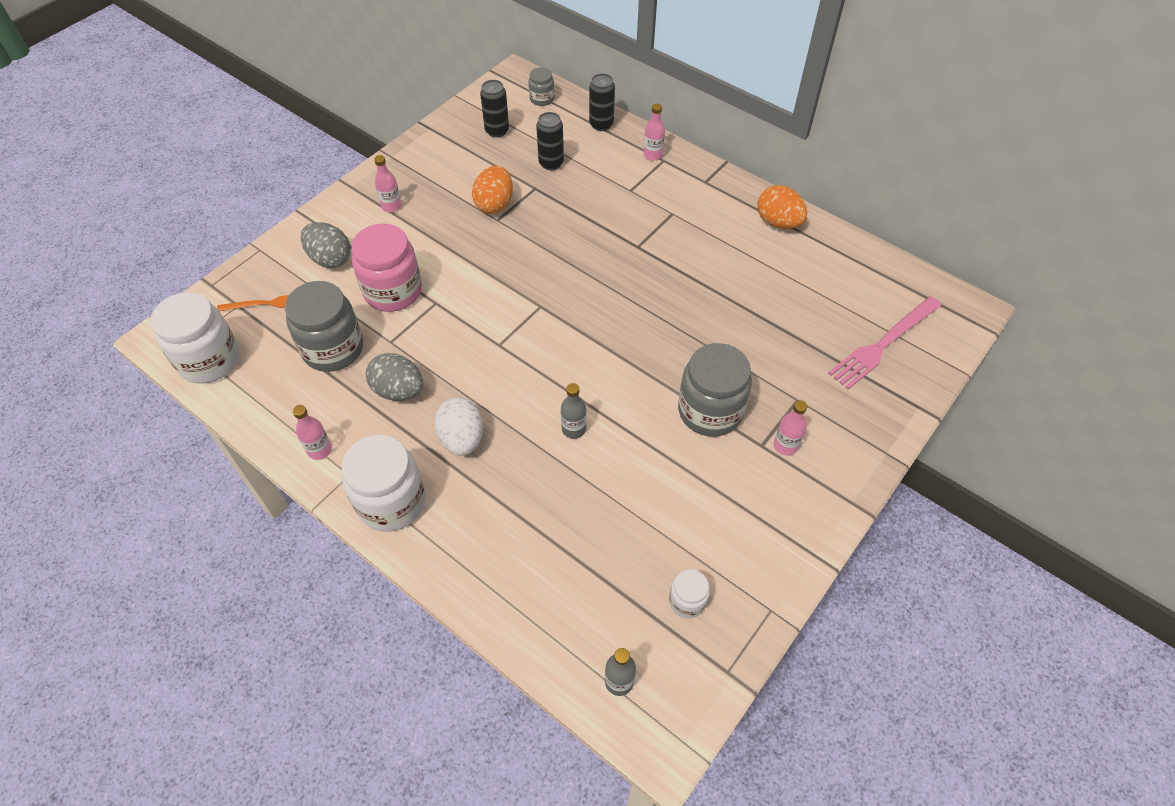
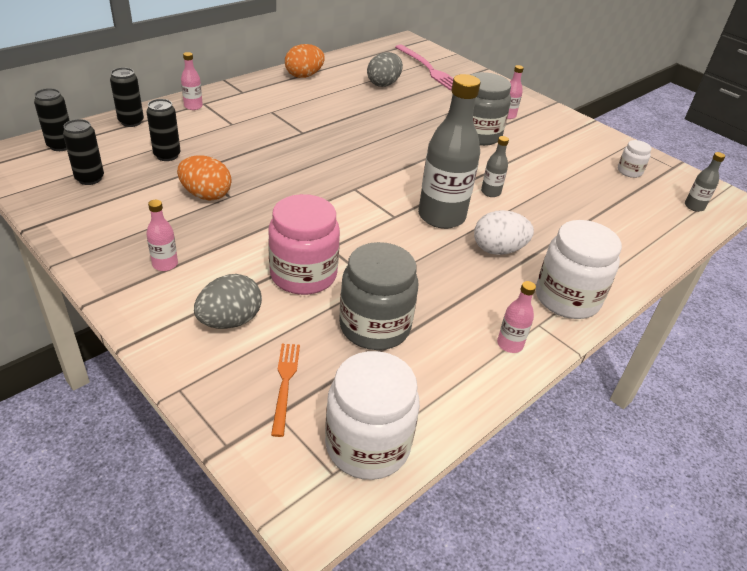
camera: 85 degrees left, 15 degrees down
grey egg [366,353,423,401] -> grey egg moved to [367,52,403,87]
grey jar [528,67,554,106] -> black can [34,88,70,151]
none -> grey bottle [418,74,481,229]

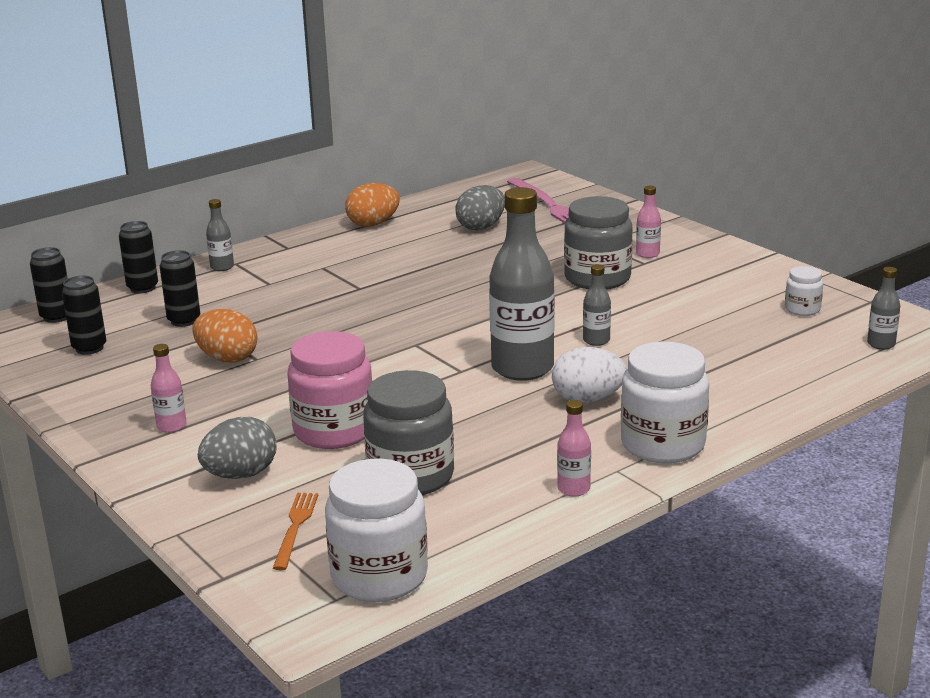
camera: 10 degrees right, 15 degrees down
pink bottle [181,52,203,110] -> grey bottle [206,199,234,271]

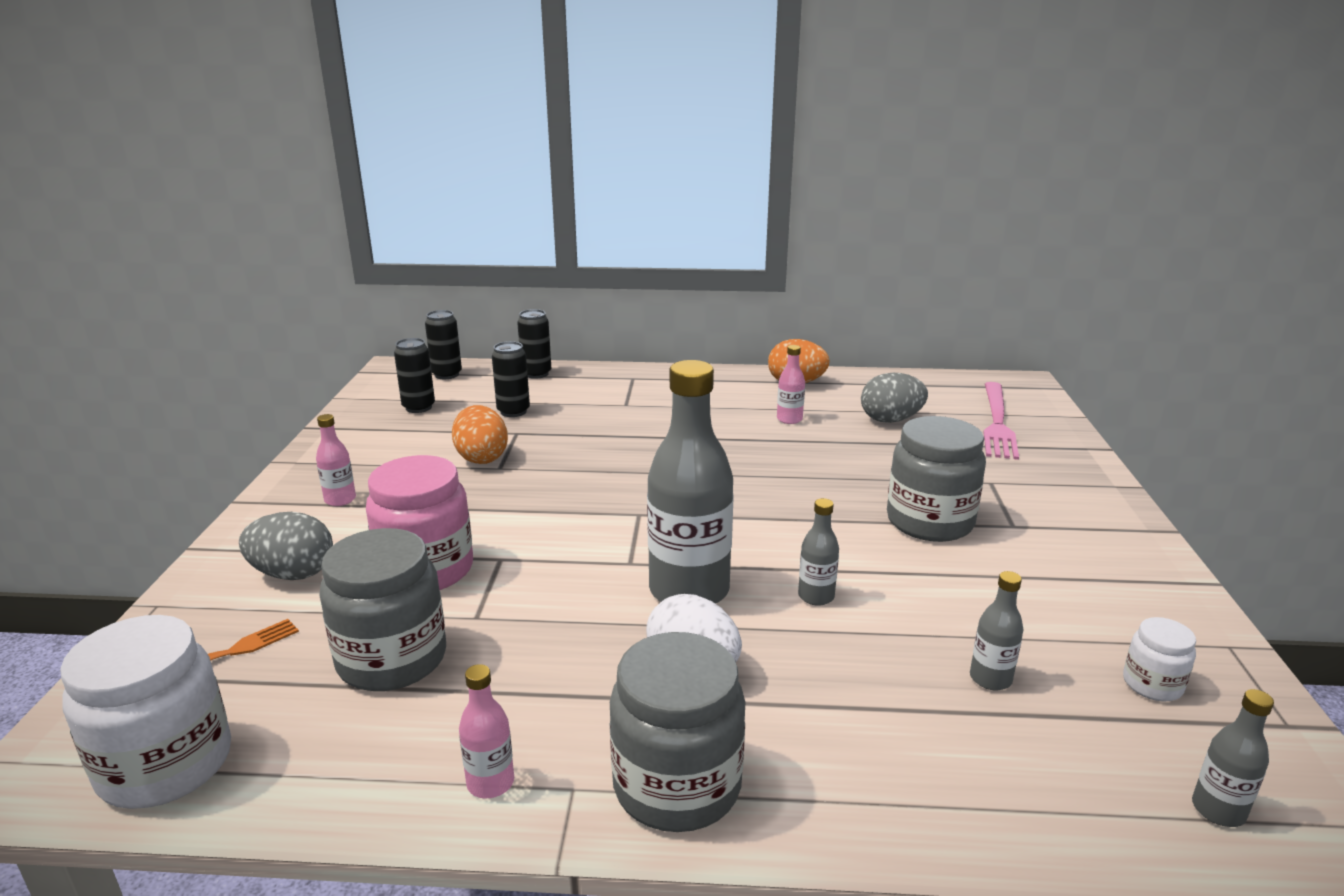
camera: 40 degrees right, 0 degrees up
grey bottle [206,199,234,271] -> grey bottle moved to [970,571,1024,690]
white jar [621,342,709,463] -> grey jar [610,632,745,832]
pink bottle [636,186,661,258] -> pink bottle moved to [777,345,805,424]

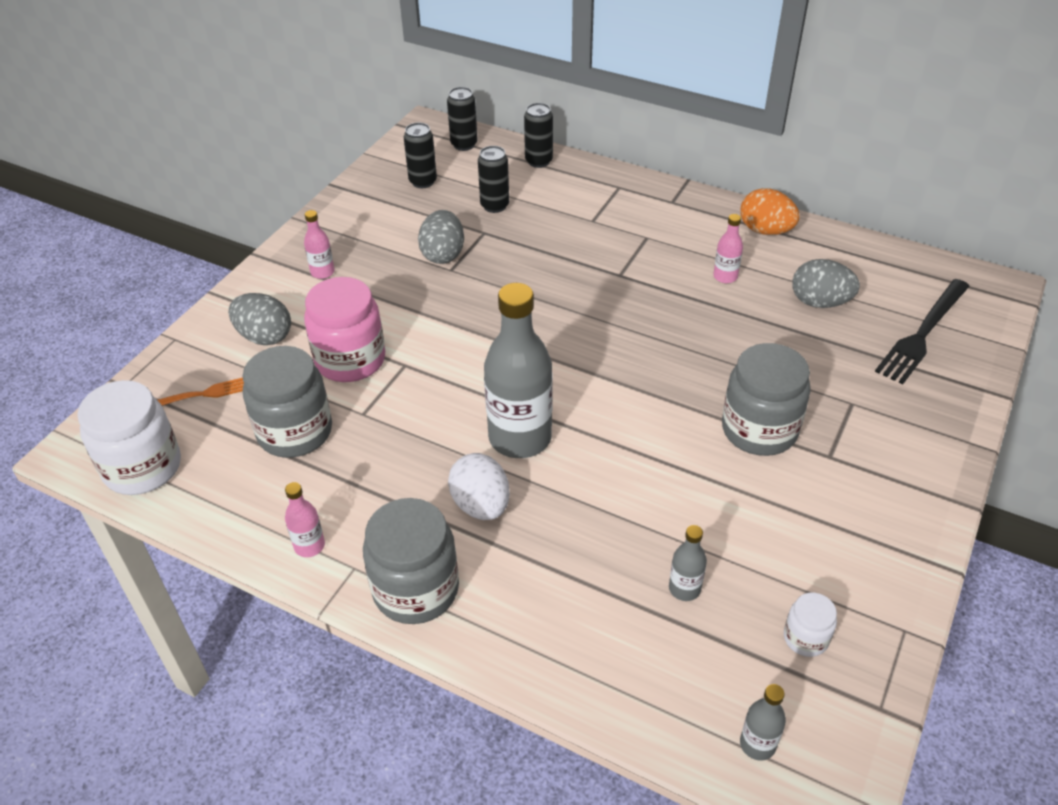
camera: 25 degrees right, 20 degrees up
orange egg [452,405,508,464] -> grey egg [418,210,464,264]
grey bottle [798,498,839,606] -> none
pink fork [983,382,1019,460] -> black fork [875,279,970,384]

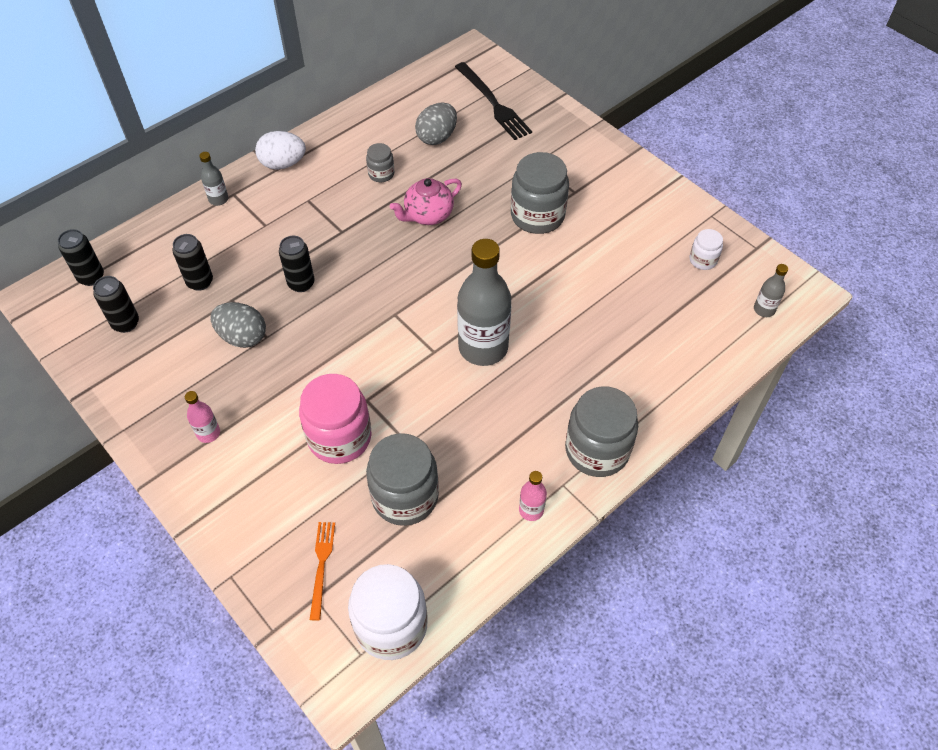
camera: 70 degrees left, 10 degrees up
grey egg [228,293,291,345] -> none
white egg [448,453,510,520] -> white egg moved to [255,131,306,170]
black can [524,103,553,168] -> black can moved to [279,236,315,292]
grey bottle [669,525,707,601] -> grey bottle moved to [199,152,228,206]
pink bottle [713,214,743,283] -> grey jar [366,143,394,182]
orange egg [740,188,800,235] -> none
none -> pink teapot [390,178,462,225]

